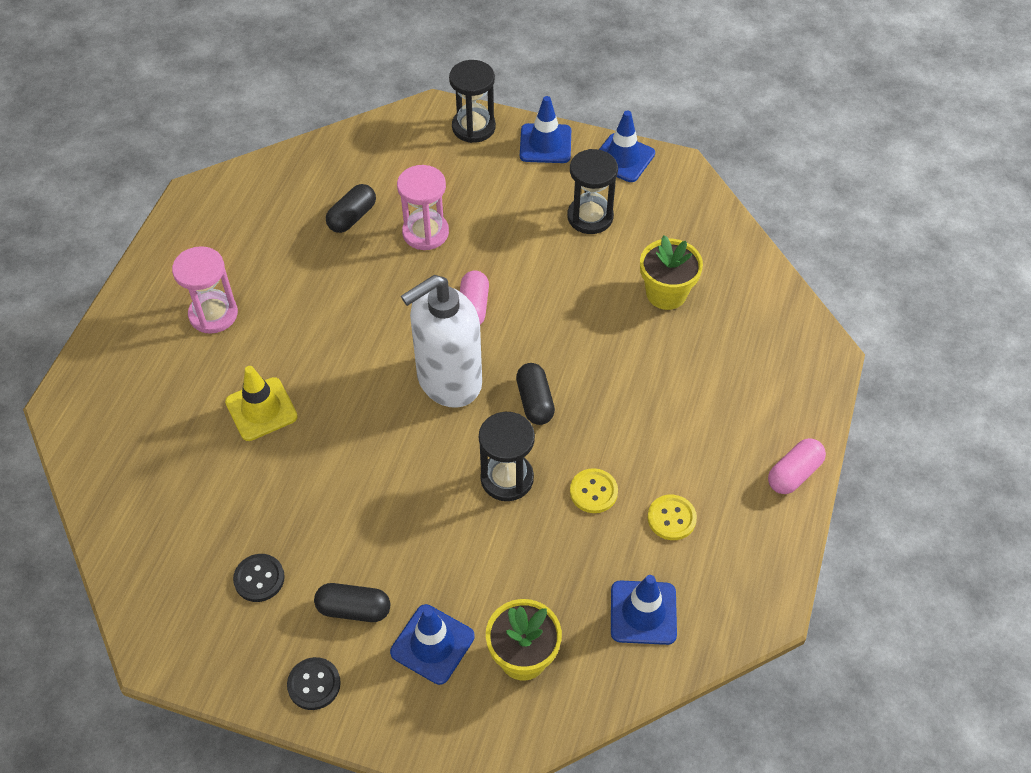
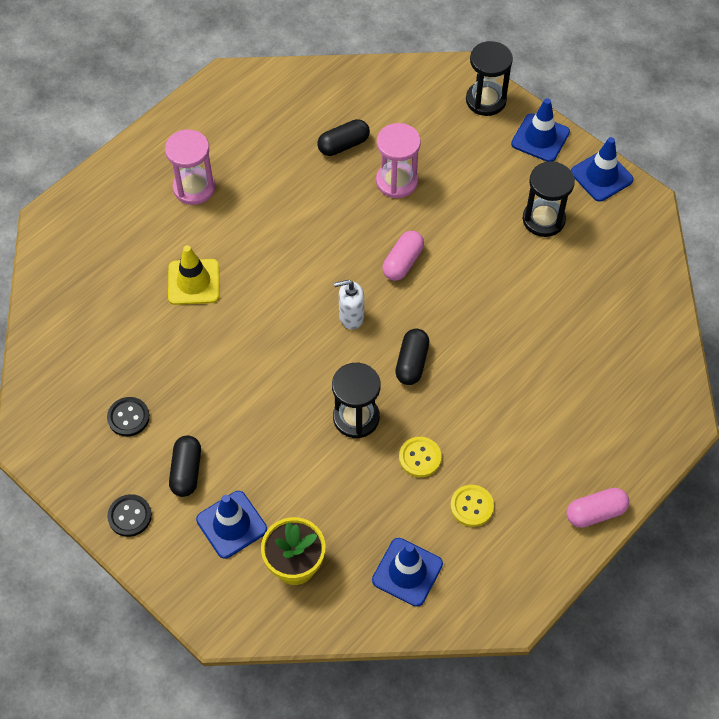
camera: 25 degrees right, 5 degrees up
black capsule [314,583,391,622] -> black capsule turned 60 degrees clockwise [169,436,201,497]
white soap dispenser [401,275,482,408] -> white soap dispenser [334,280,364,329], size x0.46
yellow flower pot [640,235,703,310] -> none

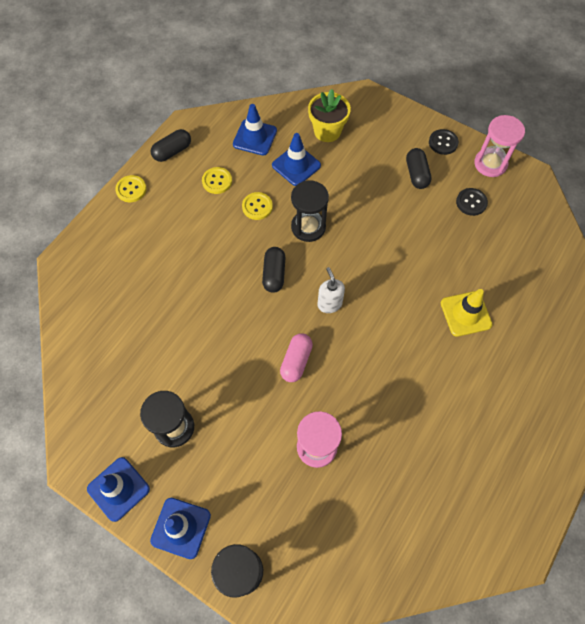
camera: 170 degrees right, 5 degrees up
pink hourglass [165,130,215,205] -> pink hourglass moved to [474,115,525,177]
blue traffic cone [196,491,267,559] -> blue traffic cone moved to [272,133,321,186]
black capsule [317,119,370,156] -> black capsule moved to [151,129,191,162]
white soap dispenser [334,280,364,329] -> white soap dispenser turned 90 degrees counterclockwise [318,267,345,313]
pink capsule [567,488,629,528] -> yellow button [115,175,147,202]

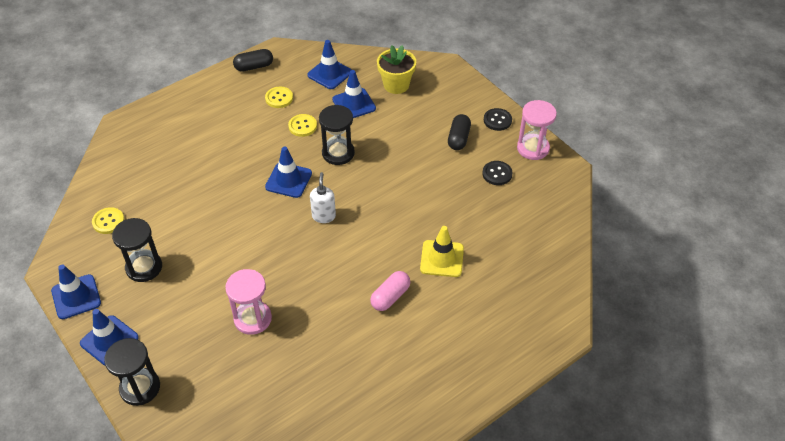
camera: 20 degrees right, 15 degrees down
yellow button [115,175,147,202] -> yellow button moved to [92,207,124,234]
black capsule [262,247,285,293] -> blue traffic cone [265,147,312,198]
pink capsule [280,333,313,382] -> pink capsule moved to [370,271,410,311]

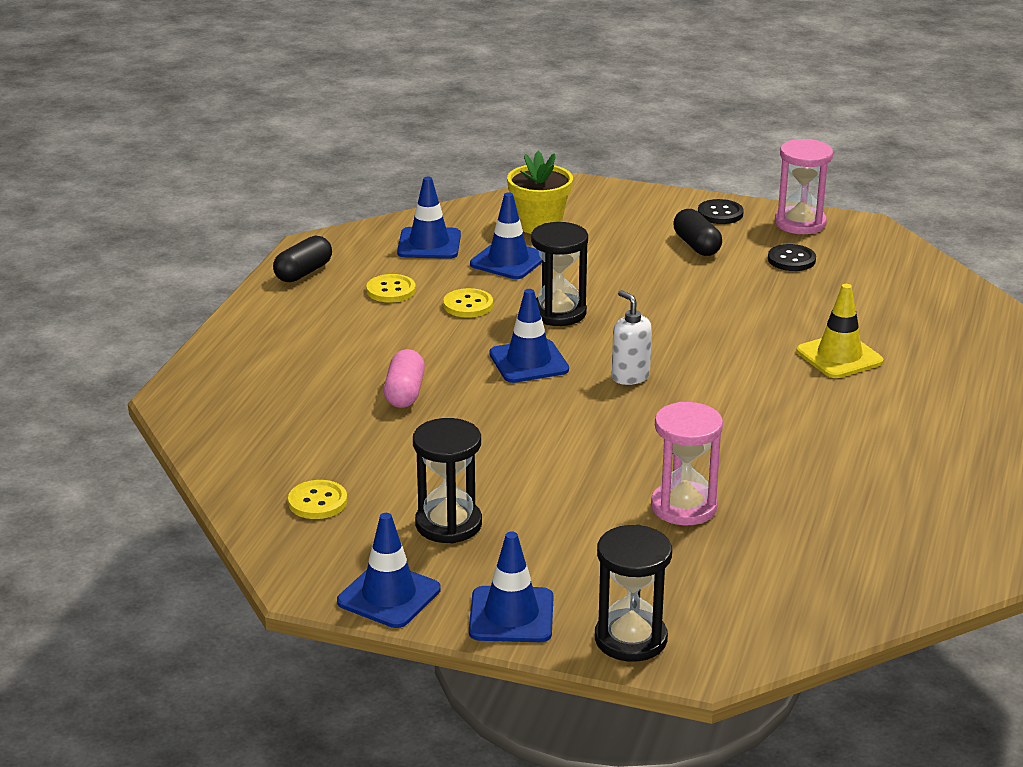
camera: 35 degrees left, 20 degrees down
pink capsule [370,271,410,311] -> pink capsule moved to [384,349,425,408]

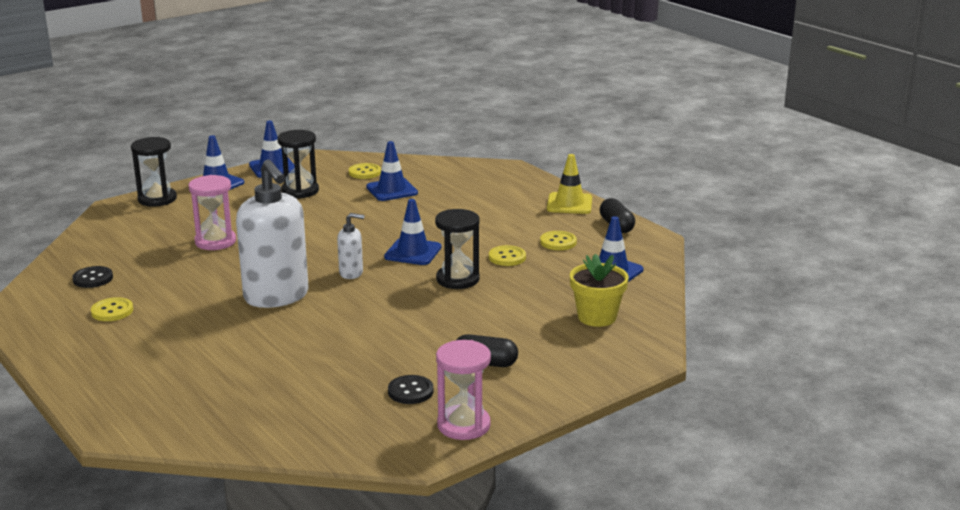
camera: 125 degrees right, 5 degrees down
pink capsule [384,349,425,408] -> none
blue traffic cone [470,192,542,279] -> blue traffic cone moved to [366,141,418,201]
black button [698,199,744,224] -> black button moved to [72,266,113,288]
yellow traffic cone [796,284,883,378] -> yellow traffic cone moved to [547,154,592,214]
none -> yellow button [91,297,133,321]
none -> white soap dispenser [236,160,308,308]

